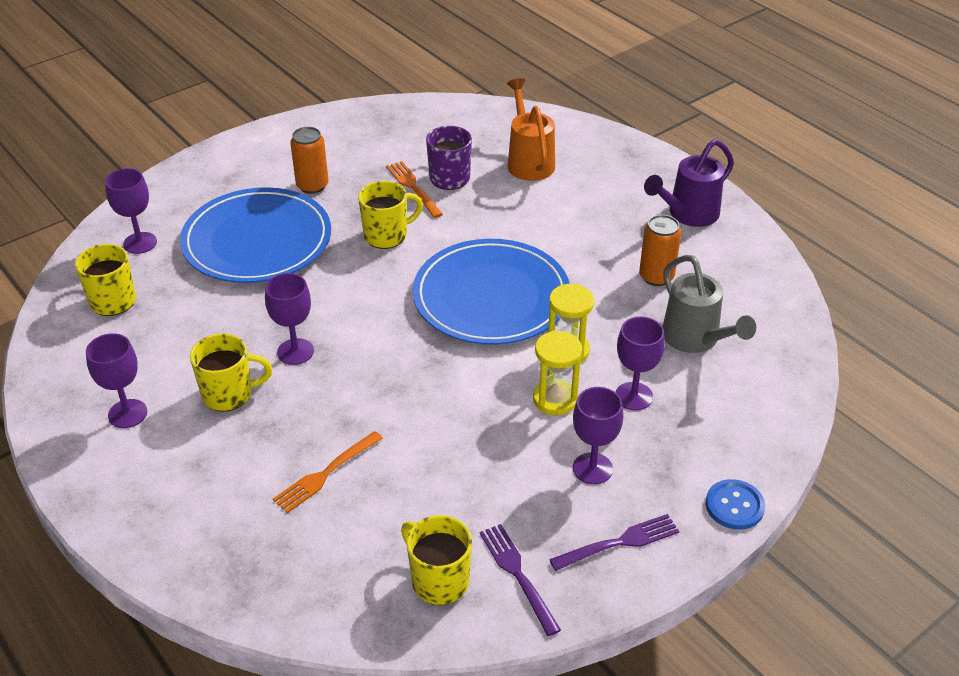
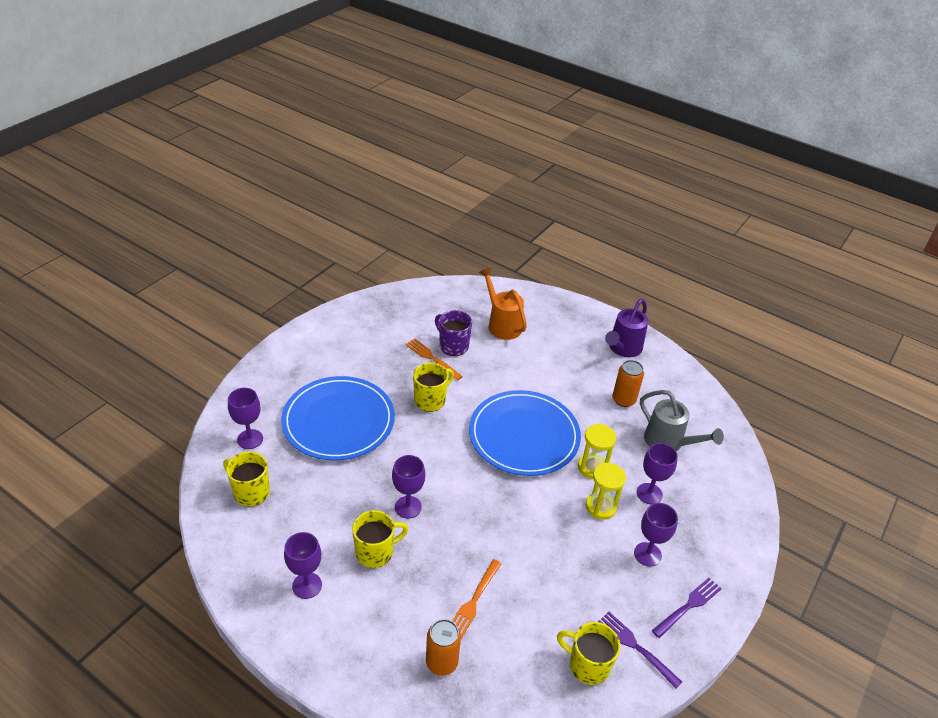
camera: 20 degrees left, 0 degrees up
orange can [290,127,328,194] -> orange can moved to [426,619,461,676]
blue button [706,479,765,529] -> none

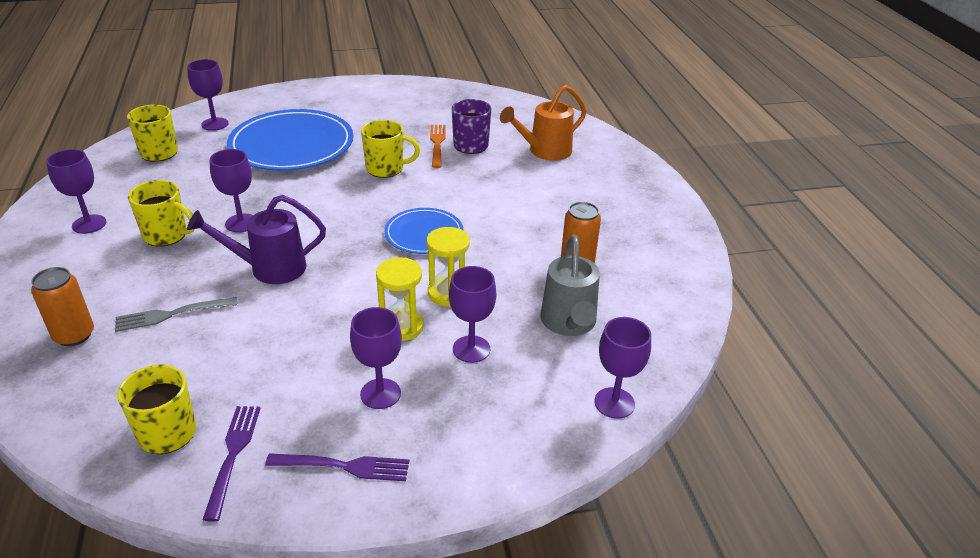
camera: 45 degrees right, 5 degrees down
orange fork [452,559,501,639] -> grey fork [115,297,238,332]
blue plate [469,390,581,476] -> blue plate [384,208,463,254], size x0.55
orange watering can [479,267,527,340] -> orange watering can turned 135 degrees counterclockwise [500,85,586,161]
purple watering can [605,299,648,357] -> purple watering can moved to [187,195,326,284]
none -> purple goblet [594,317,651,419]

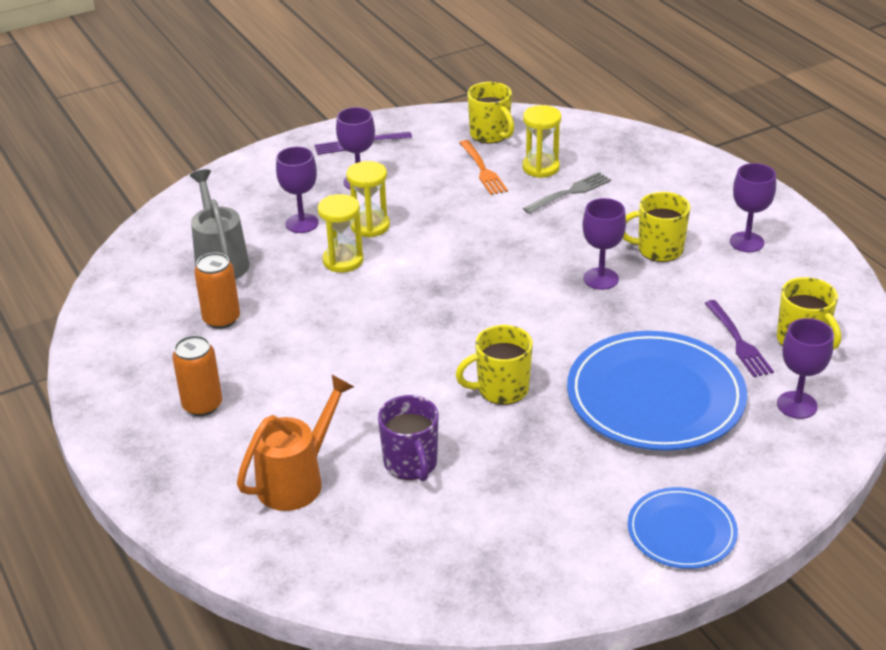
camera: 165 degrees right, 0 degrees up
orange can [31,267,94,346] -> orange can moved to [172,335,222,416]
purple watering can [187,195,326,284] -> none
purple fork [203,406,261,521] -> purple fork moved to [705,300,774,377]
blue plate [384,208,463,254] -> blue plate moved to [628,487,738,569]
orange fork [430,125,446,168] -> orange fork moved to [459,140,508,195]
purple goblet [594,317,651,419] -> none
none -> yellow hourglass [522,105,561,178]

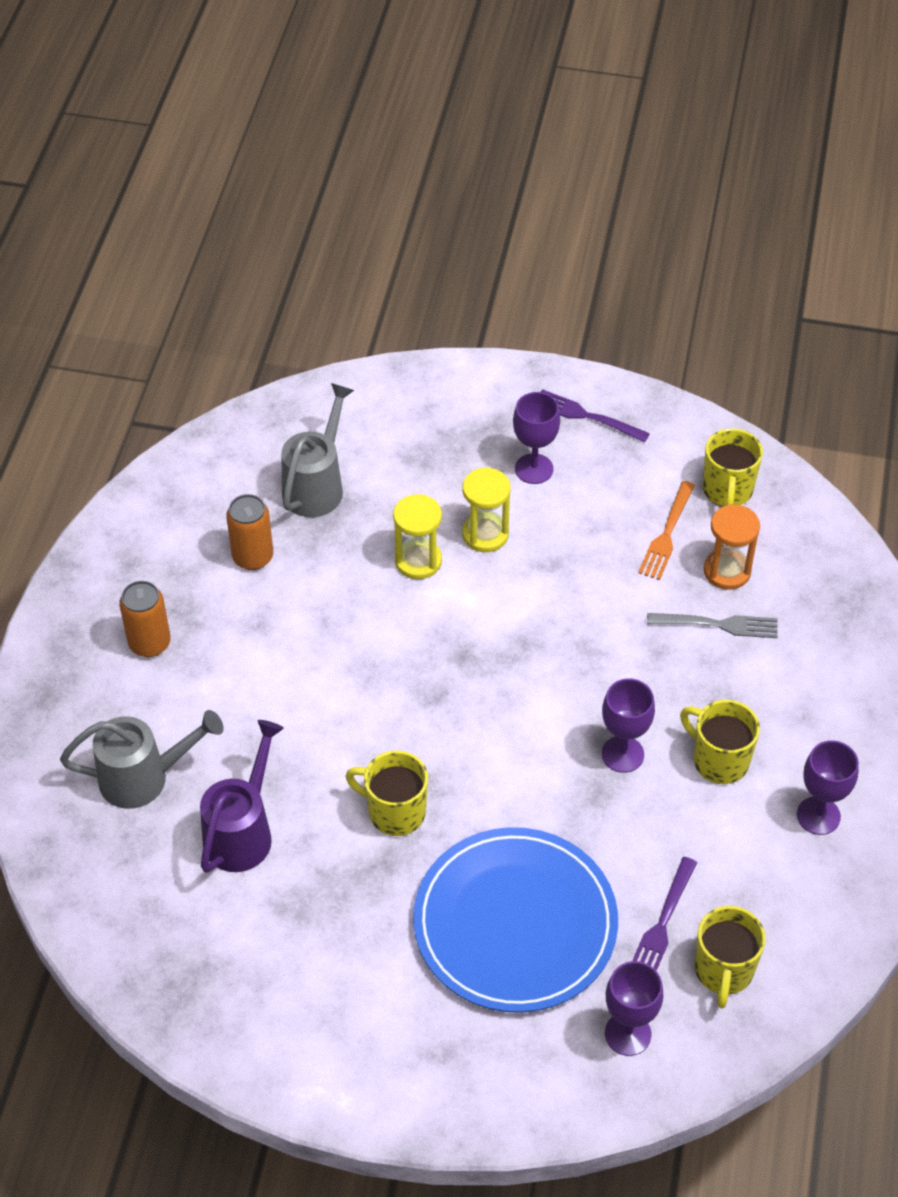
camera: 40 degrees right, 15 degrees up
orange watering can [237,375,354,511] -> grey watering can [60,710,224,809]
purple goblet [276,147,319,233] -> none
purple mug [378,395,439,481] -> purple watering can [200,720,284,873]
yellow hourglass [522,105,561,178] -> orange hourglass [704,504,760,590]
blue plate [628,487,738,569] -> none

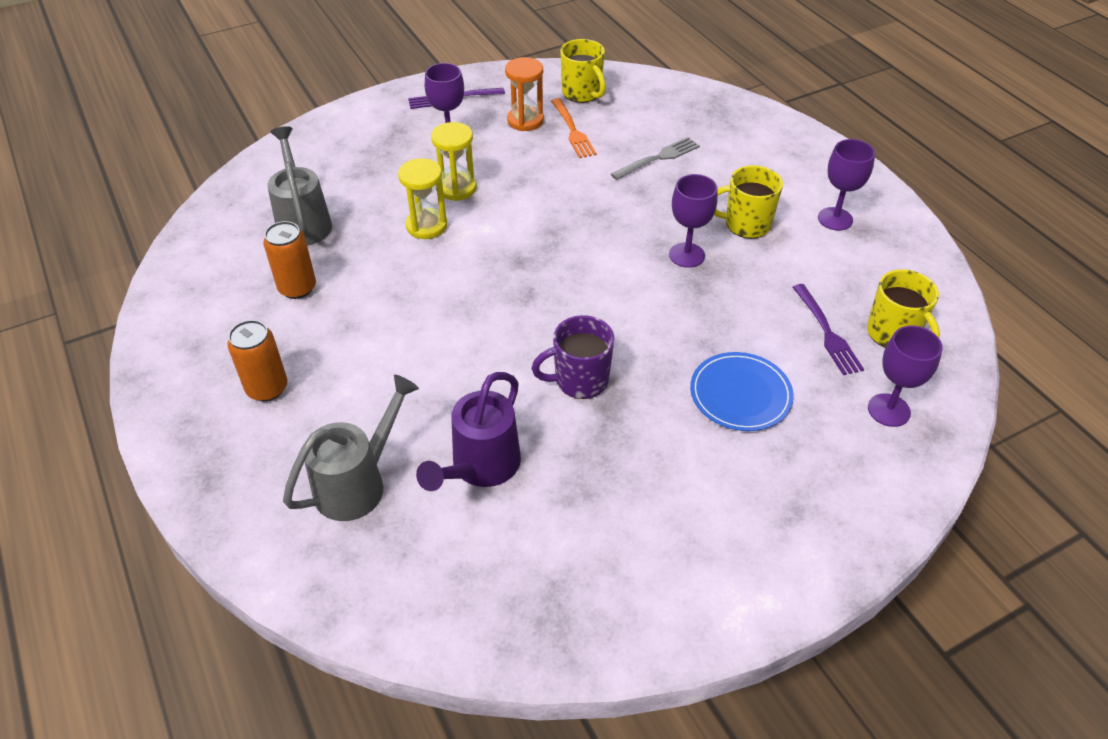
camera: 40 degrees left, 5 degrees down
purple watering can [200,720,284,873] -> purple watering can turned 135 degrees counterclockwise [416,372,521,491]
yellow mug [345,751,428,836] -> purple mug [531,315,614,399]
blue plate [413,827,618,1013] -> blue plate [690,352,794,431], size x0.55
orange hourglass [704,504,760,590] -> orange hourglass moved to [505,57,544,131]

